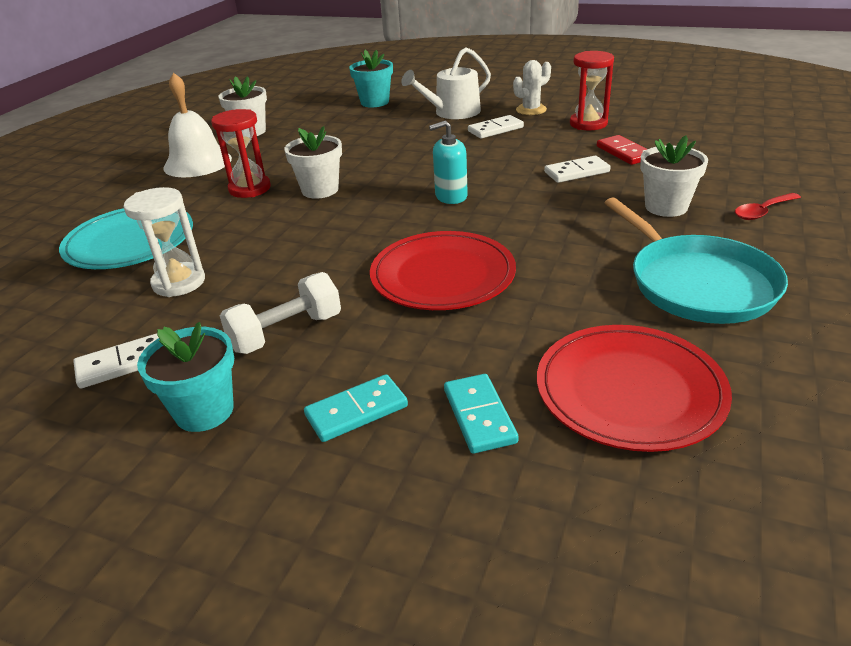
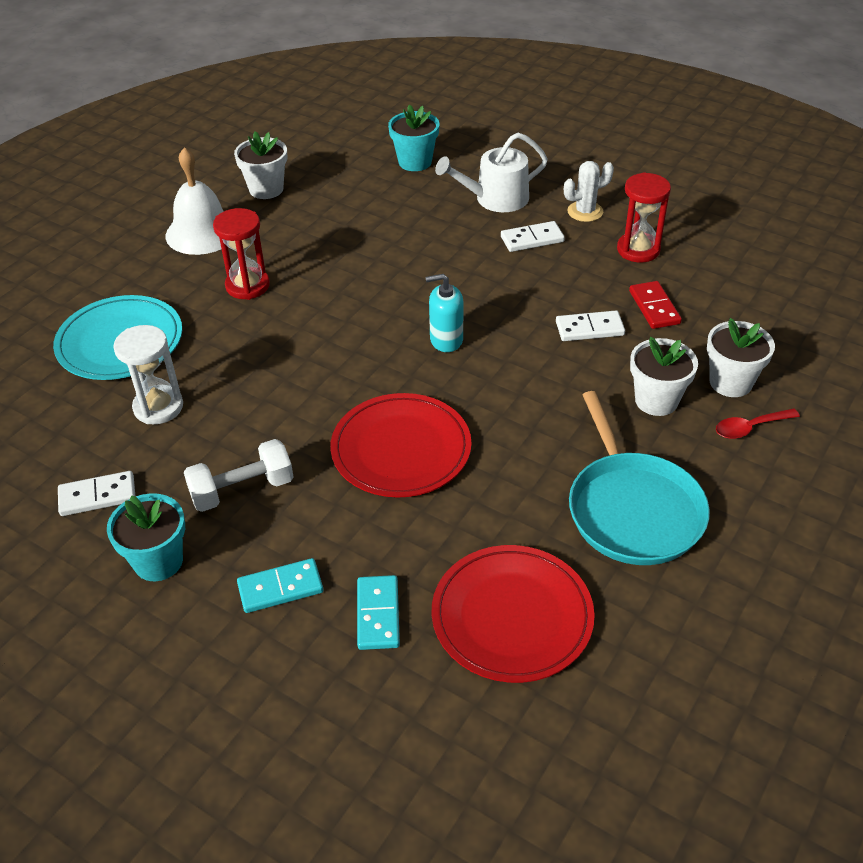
camera: 10 degrees right, 10 degrees up
white flower pot [284,126,342,199] -> white flower pot moved to [707,318,775,397]

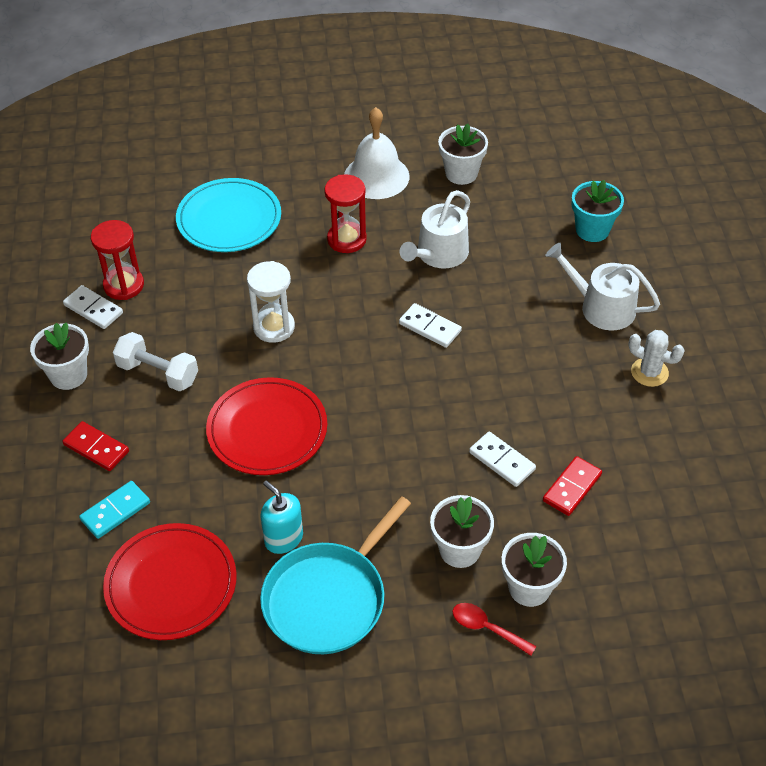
camera: 50 degrees right, 5 degrees up
turquoise flower pot [107,493,185,581] -> white flower pot [30,323,89,390]
white hourglass [113,325,183,424] -> white hourglass moved to [247,261,295,343]
turquoise domino [237,558,323,613] -> red domino [62,421,129,471]
turquoise soap dispenser [425,274,463,352] -> turquoise soap dispenser moved to [261,481,303,554]
white domino [501,221,565,252] -> white domino moved to [399,303,462,348]
red hourglass [617,172,671,262] -> red hourglass moved to [91,220,144,300]
none -> white watering can [400,190,470,268]

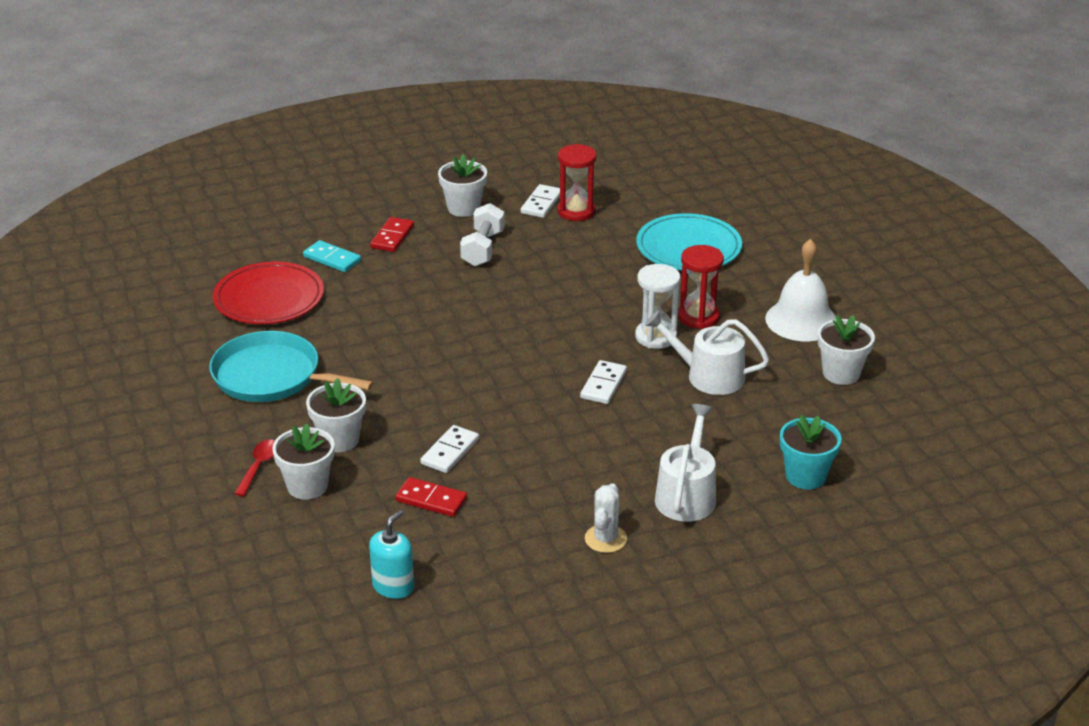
camera: 75 degrees right, 15 degrees down
red plate [206,377,327,475] -> none
white hourglass [247,261,295,343] -> white hourglass moved to [635,264,680,349]
turquoise soap dispenser [261,481,303,554] -> turquoise soap dispenser moved to [369,510,414,599]

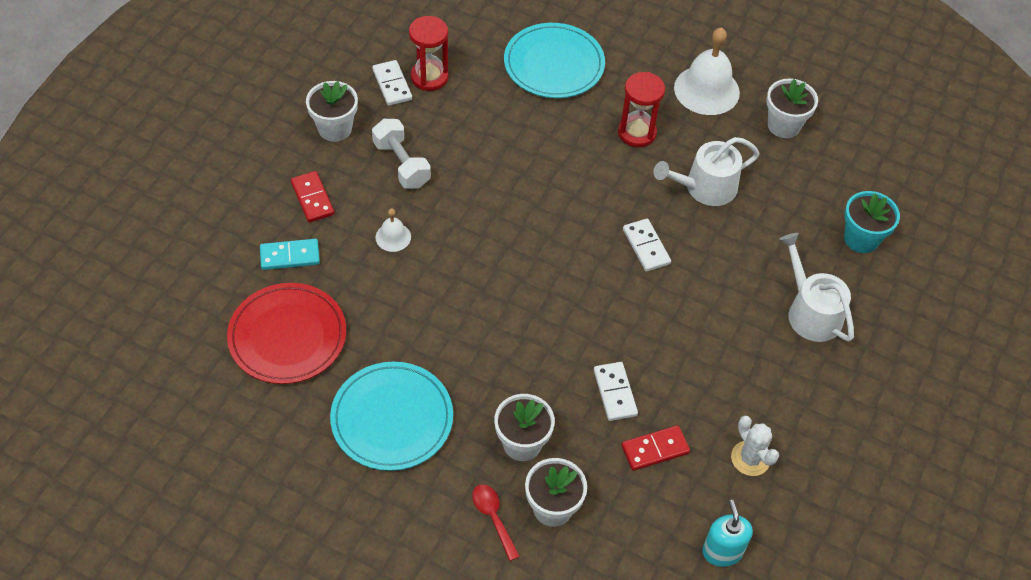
camera: 45 degrees left, 20 degrees up
turquoise pan [209,331,374,402] -> turquoise plate [330,362,453,471]
white cactus [585,483,627,553] -> white cactus moved to [731,416,779,476]
white hourglass [635,264,680,349] -> none
none -> white bell [375,208,411,252]

